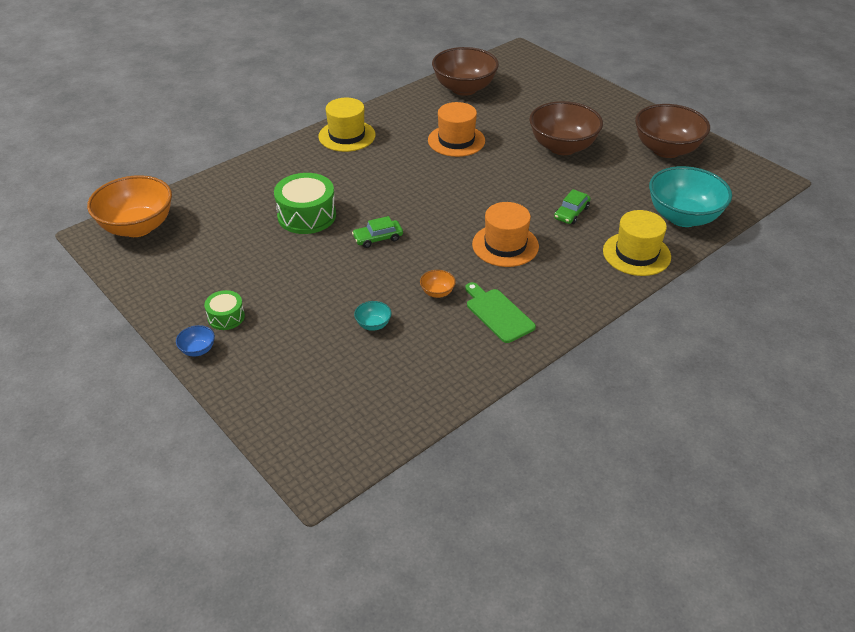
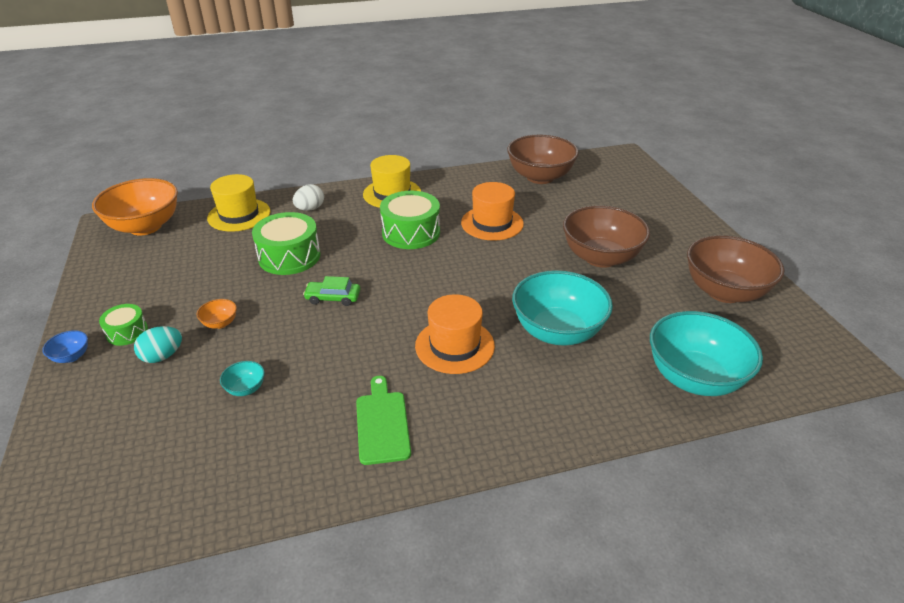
camera: 25 degrees right, 5 degrees down
orange bowl [420,270,456,298] -> orange bowl moved to [196,299,237,329]
green car [554,189,591,224] -> turquoise bowl [512,270,613,346]
yellow hat [603,210,671,276] -> yellow hat moved to [207,174,271,232]
none -> turquoise egg [134,326,182,363]
none -> white egg [293,184,324,211]
none -> green drum [380,191,440,249]

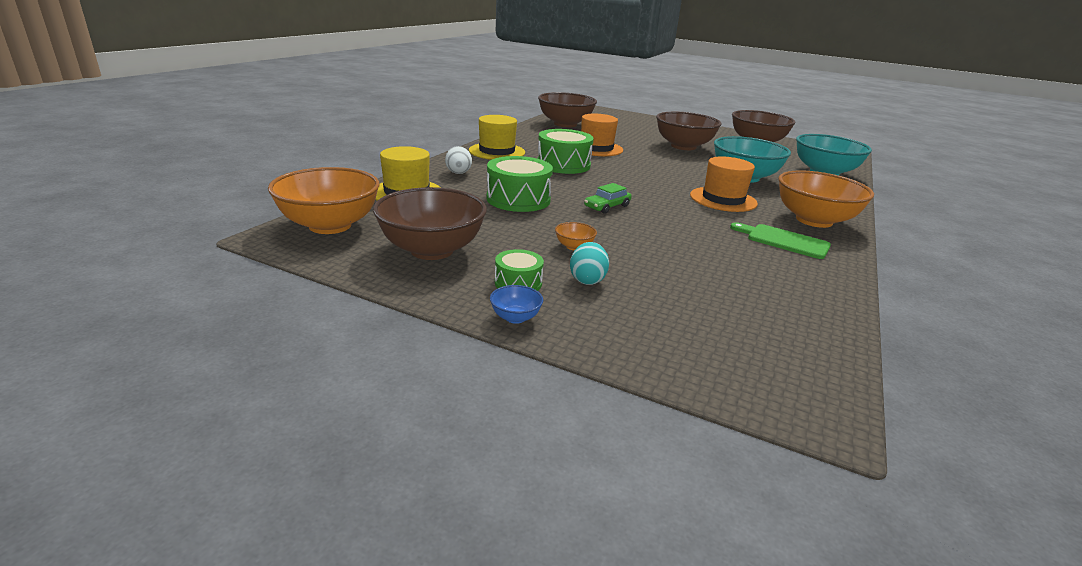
camera: 50 degrees left, 10 degrees down
turquoise bowl [220,361,265,396] -> none
none -> brown bowl [373,187,487,260]
none -> orange bowl [778,170,874,228]

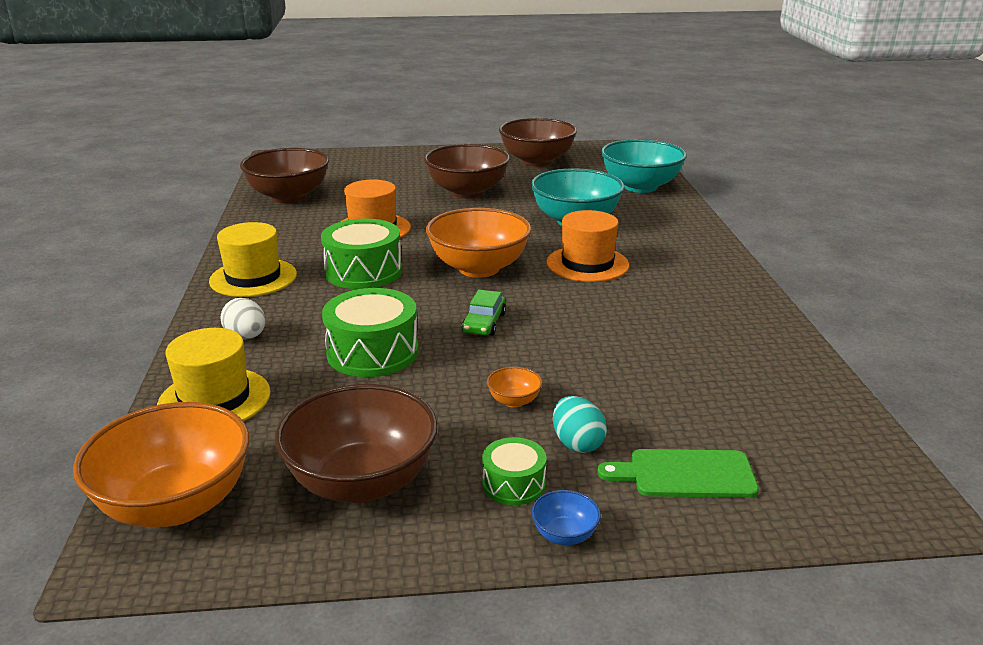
camera: 30 degrees left, 0 degrees up
green cutting board [730,222,831,259] -> green cutting board moved to [597,449,759,498]
orange bowl [778,170,874,228] -> orange bowl moved to [426,208,531,278]

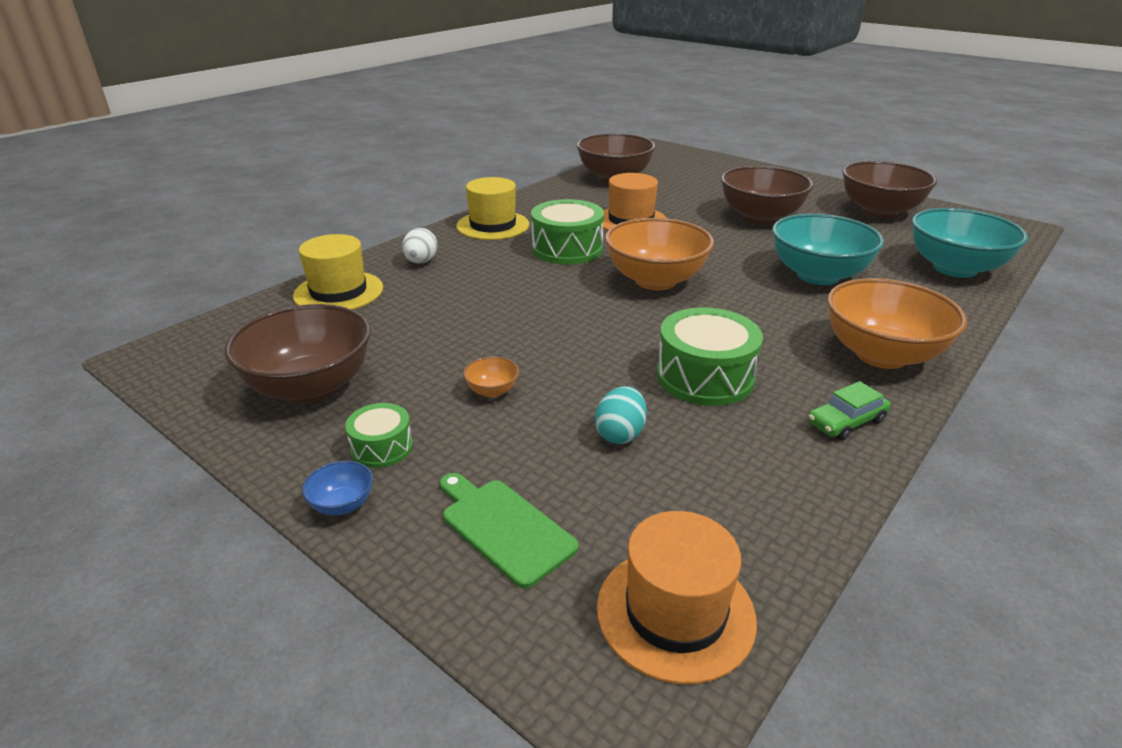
camera: 45 degrees right, 5 degrees up
orange bowl [73,402,249,527] -> orange bowl moved to [827,278,967,369]
green drum [322,288,418,377] -> green drum moved to [657,307,763,406]
green car [462,290,506,336] -> green car moved to [808,381,891,440]
orange hat [546,210,629,282] -> orange hat moved to [597,511,757,684]
turquoise egg [553,396,607,453] -> turquoise egg moved to [595,386,647,444]

